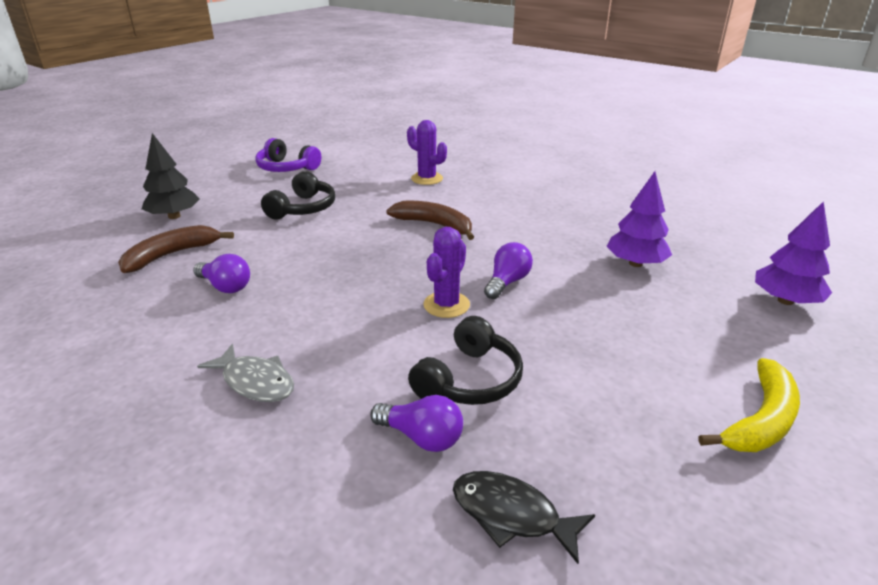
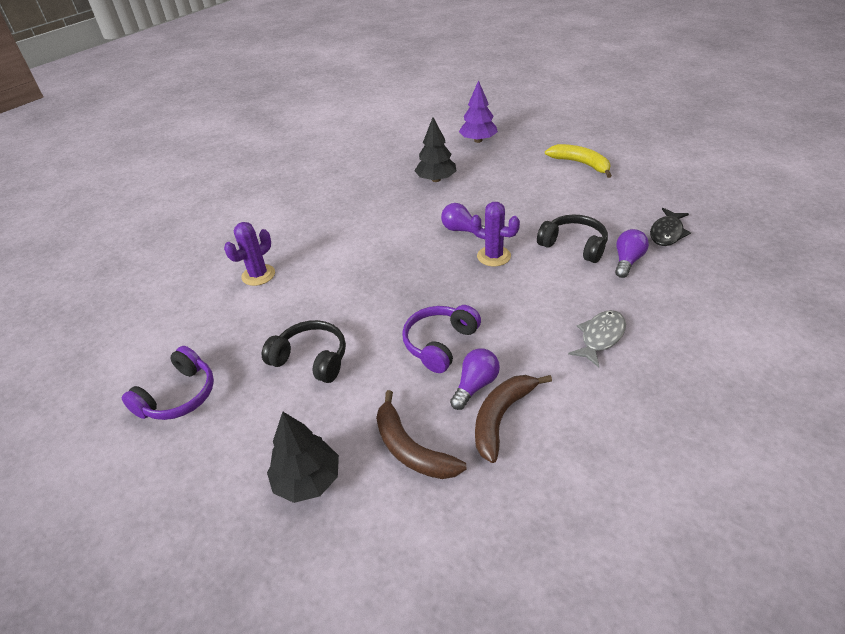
camera: 85 degrees left, 10 degrees up
brown banana [386,201,474,240] -> brown banana moved to [475,375,552,463]
purple tree [607,171,672,267] -> black tree [414,117,457,182]
none -> purple headphones [402,305,481,373]

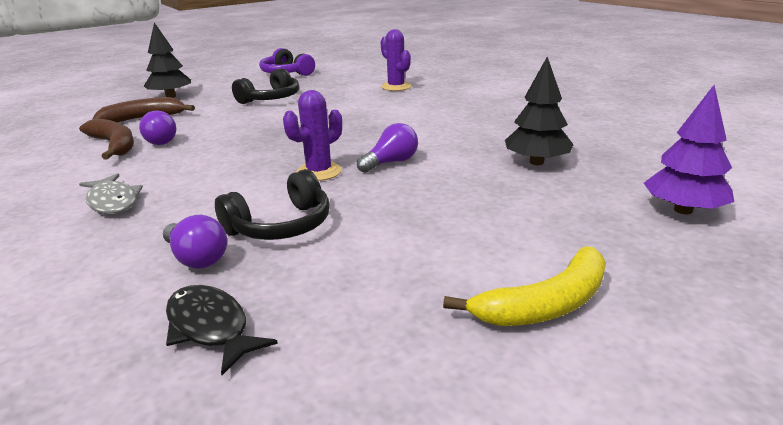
camera: 105 degrees right, 15 degrees down
purple headphones [402,305,481,373] -> none

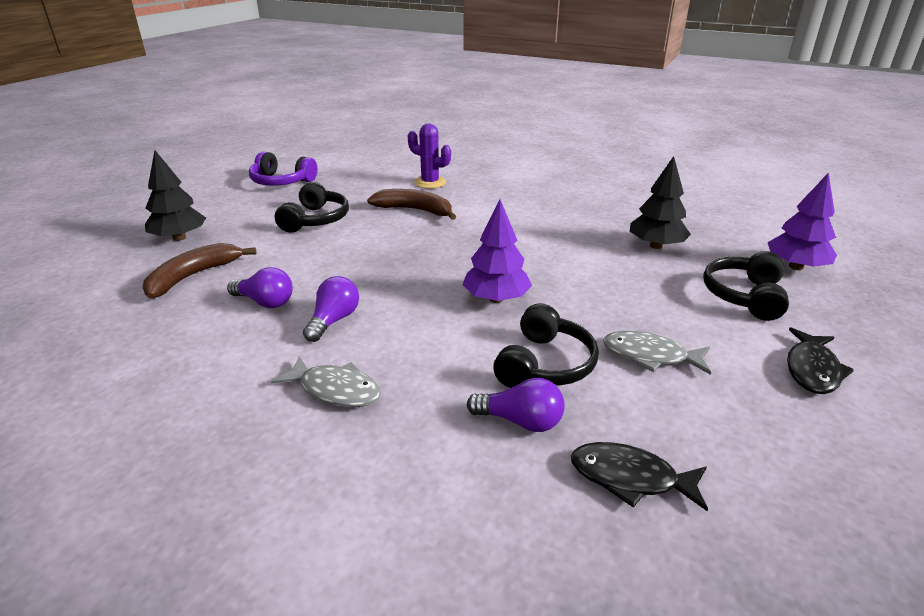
camera: 30 degrees left, 5 degrees up
brown banana [79,119,134,160] -> brown banana moved to [367,189,456,220]
purple cactus [283,90,342,181] -> purple tree [462,199,532,303]
purple light bulb [357,123,418,173] -> purple light bulb moved to [303,276,359,342]
yellow banana [443,246,606,326] -> black fish [787,327,854,394]
none -> grey fish [603,331,711,375]
none -> black headphones [703,251,789,321]

